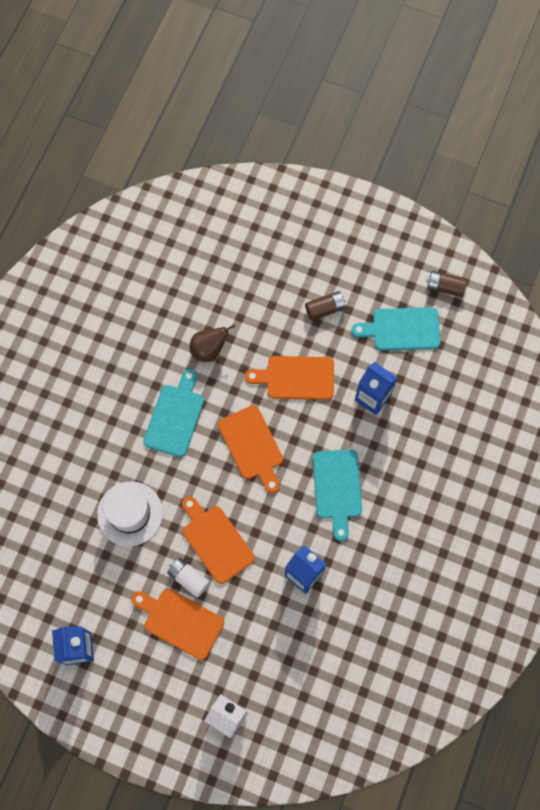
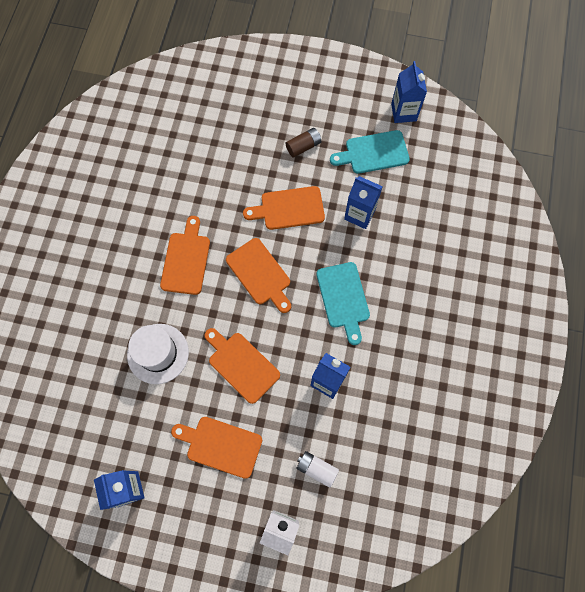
camera: 10 degrees left, 0 degrees up
turquoise cutting board [143,369,204,457] -> orange cutting board [160,216,210,295]
white battery [167,558,210,598] -> white battery moved to [296,451,339,488]
brown pear [190,324,235,362] -> none
brown battery [426,271,467,297] -> blue carton [391,61,427,123]

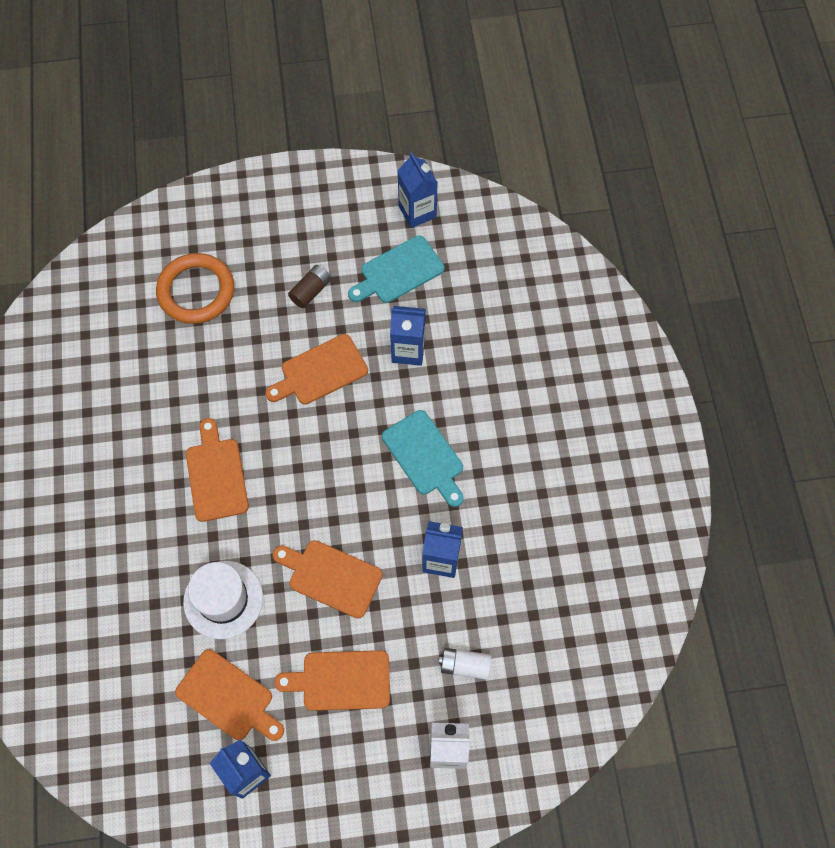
camera: 20 degrees left, 5 degrees down
orange cutting board [226,238,291,313] -> orange cutting board moved to [175,649,284,741]
none -> orange ring [156,253,234,324]

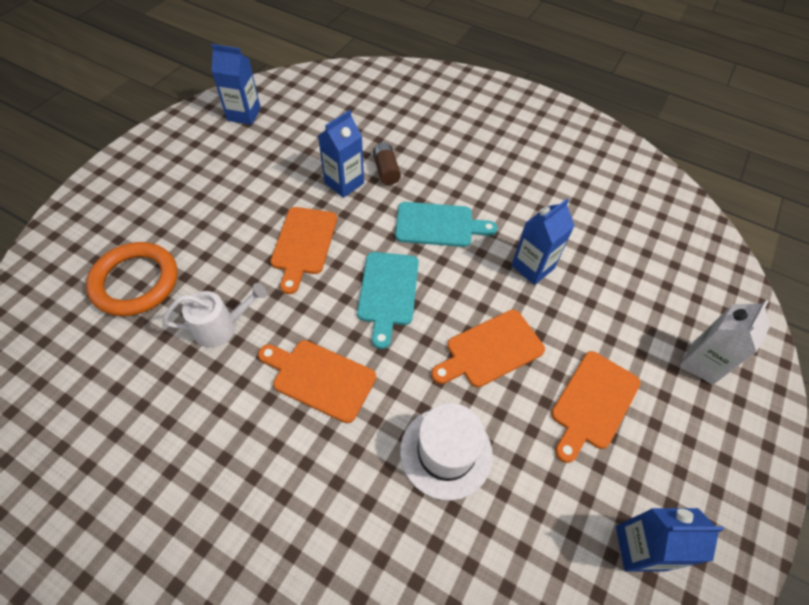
camera: 55 degrees left, 10 degrees down
orange cutting board [175,649,284,741] -> none
brown battery [288,265,331,308] -> brown battery moved to [373,143,401,185]
turquoise cutting board [348,235,444,303] -> turquoise cutting board moved to [357,252,419,349]
white battery [439,648,491,680] -> none
none -> white watering can [162,283,267,348]

